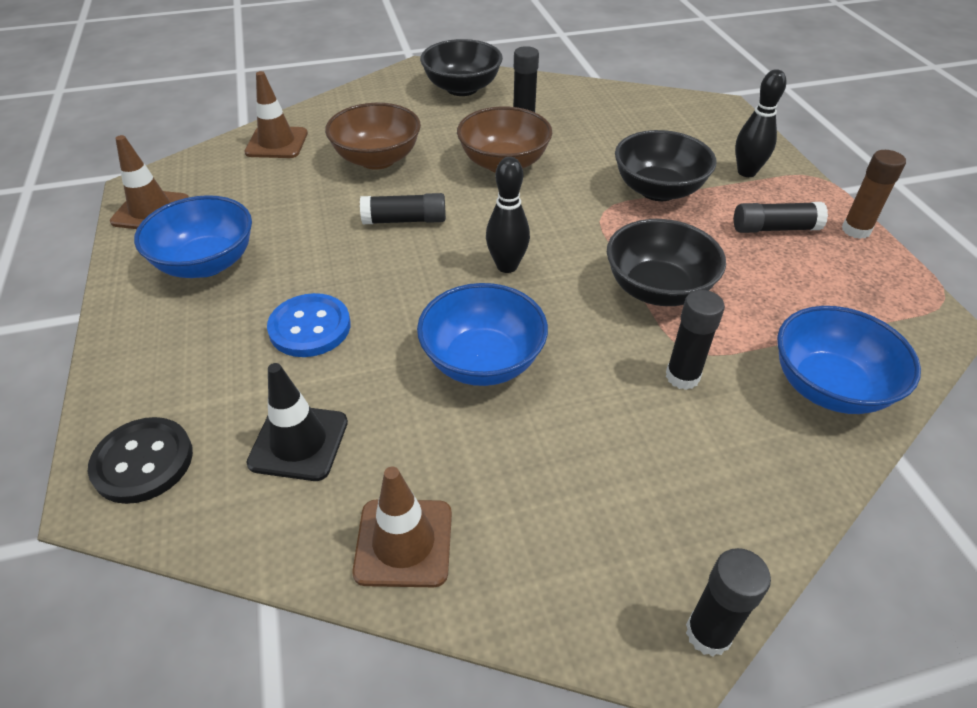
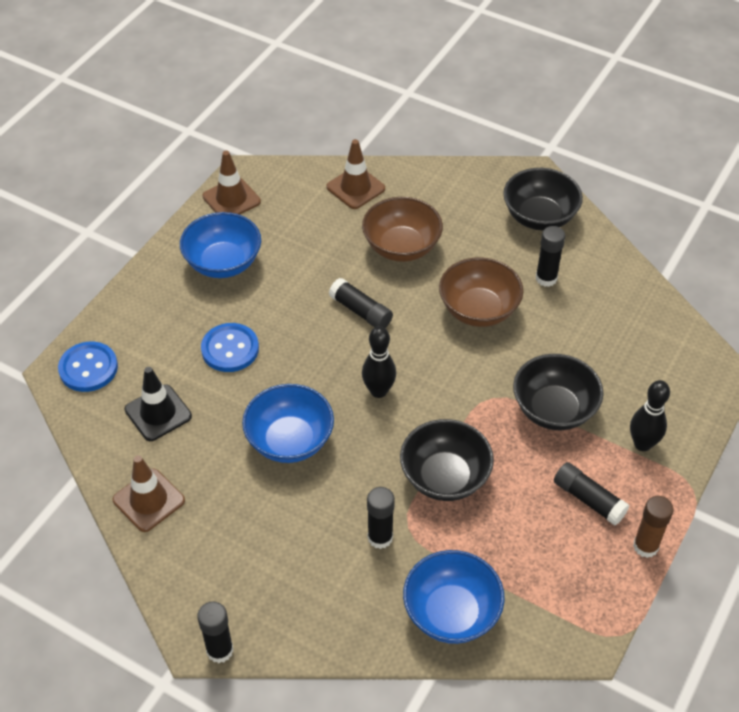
camera: 45 degrees right, 5 degrees up
black button [88,417,193,504] -> blue button [58,342,118,392]

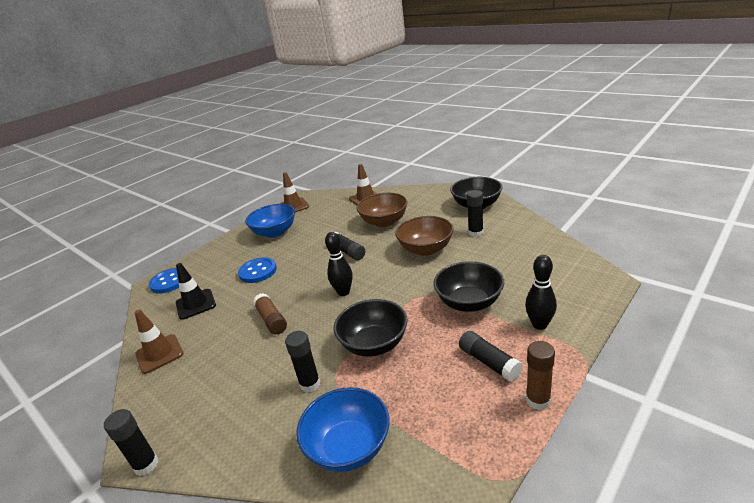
camera: 15 degrees right, 20 degrees down
blue bowl [242,384,334,463] -> brown glue stick [253,293,287,334]

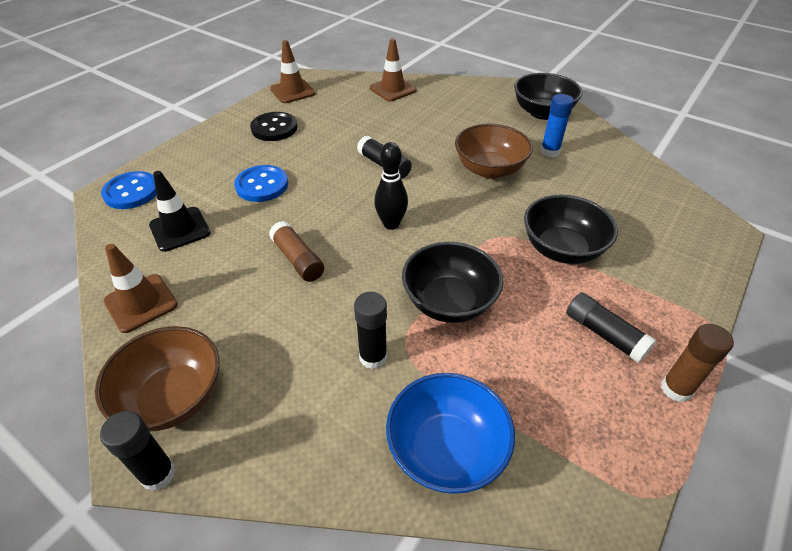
camera: 10 degrees left, 15 degrees up
blue bowl [245,204,295,238] -> black button [250,112,297,141]
brown bowl [356,193,408,227] -> brown bowl moved to [95,326,220,431]
black glue stick [467,190,484,237] -> blue glue stick [540,94,574,157]
black bowling pin [525,255,557,330] -> none

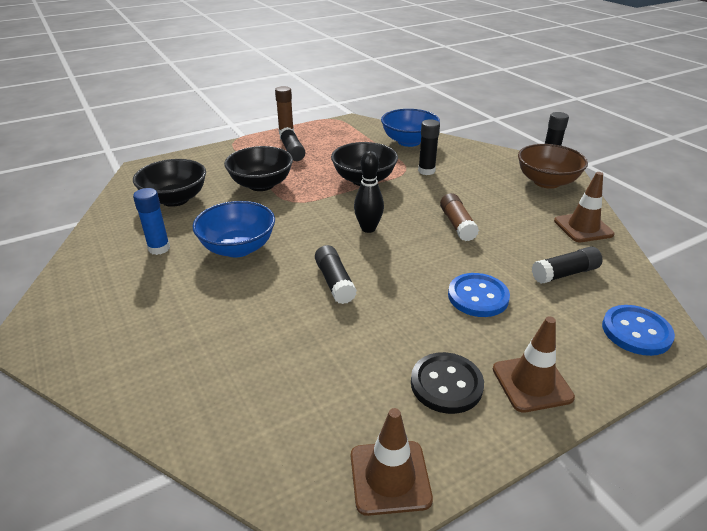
camera: 155 degrees left, 10 degrees down
black traffic cone [149,171,211,252] -> black glue stick [532,246,603,284]
brown traffic cone [370,38,416,101] -> brown traffic cone moved to [493,316,575,413]
brown bowl [455,124,533,179] -> blue bowl [193,201,275,257]
black bowl [514,73,582,120] -> black bowl moved to [133,159,206,207]

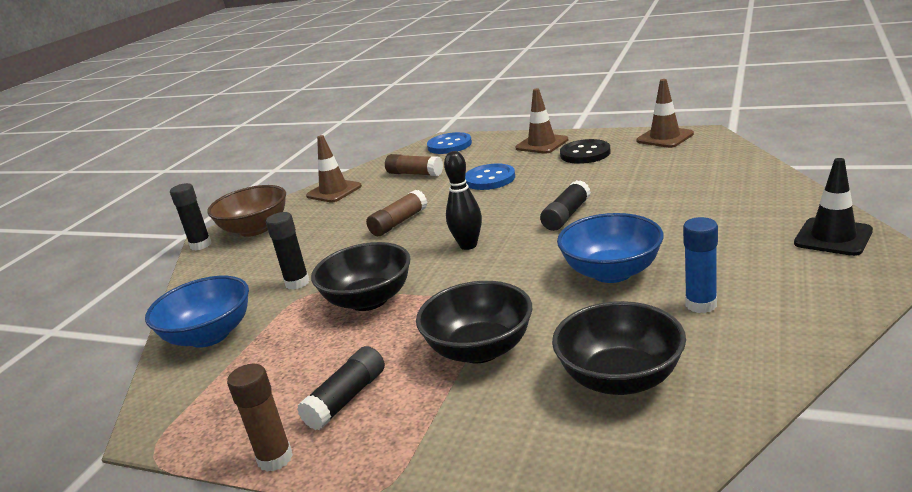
camera: 125 degrees left, 10 degrees down
black glue stick [532,246,603,284] -> brown glue stick [385,154,443,176]
none -> black traffic cone [794,158,873,256]

